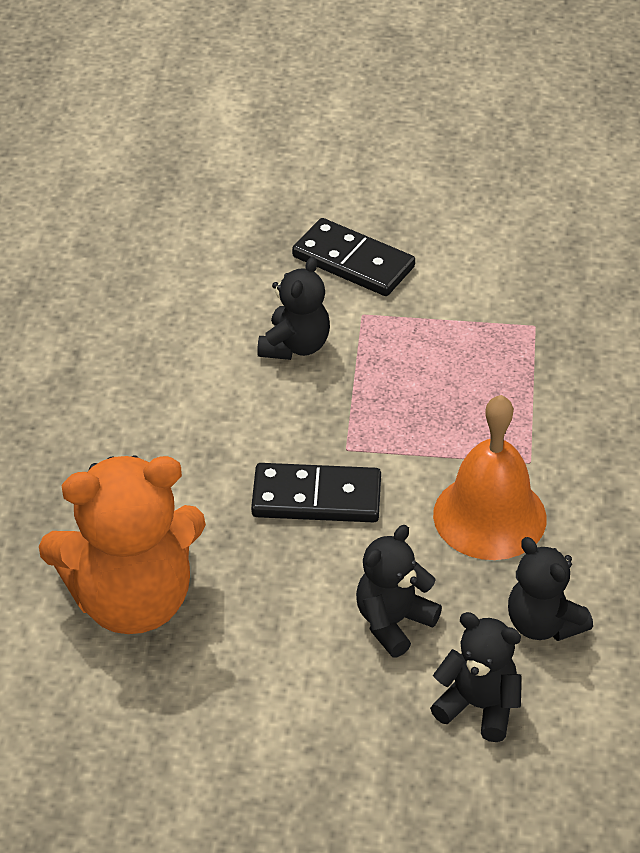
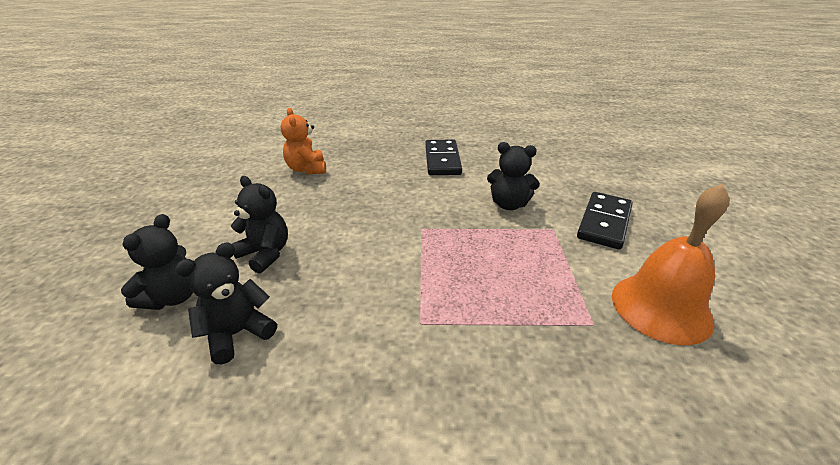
camera: 85 degrees right, 10 degrees down
orange teddy bear [39,455,206,634] -> orange teddy bear [281,108,326,174], size x0.53
black domino [251,463,381,522] -> black domino moved to [425,140,462,175]
orange bell [433,395,547,560] -> orange bell moved to [612,183,730,345]

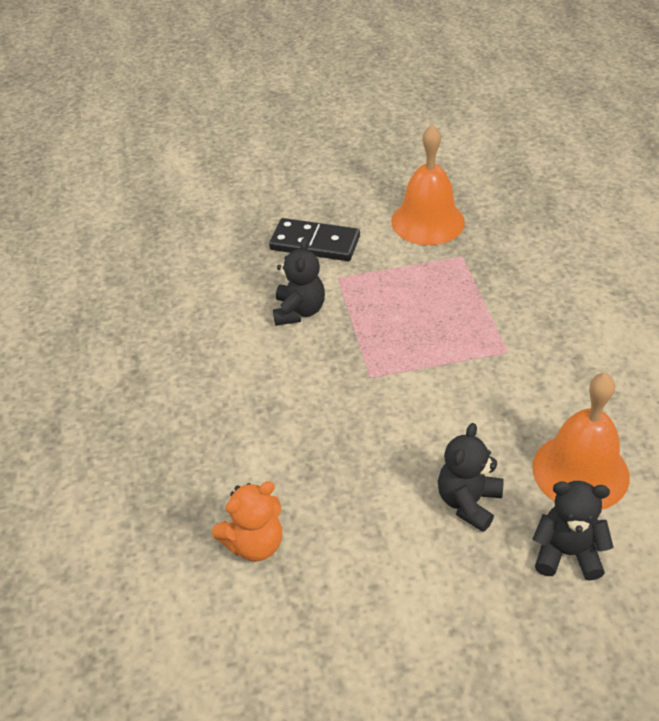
camera: 100 degrees left, 10 degrees up
black teddy bear [175,242,277,364] -> orange bell [532,373,630,509]
black domino [425,140,462,175] -> none

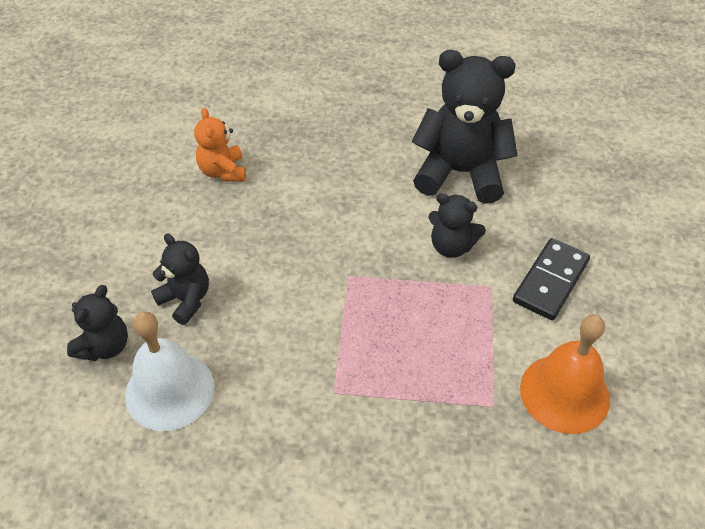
camera: 105 degrees right, 5 degrees up
orange bell [532,373,630,509] -> white bell [125,312,214,431]
none -> black teddy bear [412,50,518,204]

